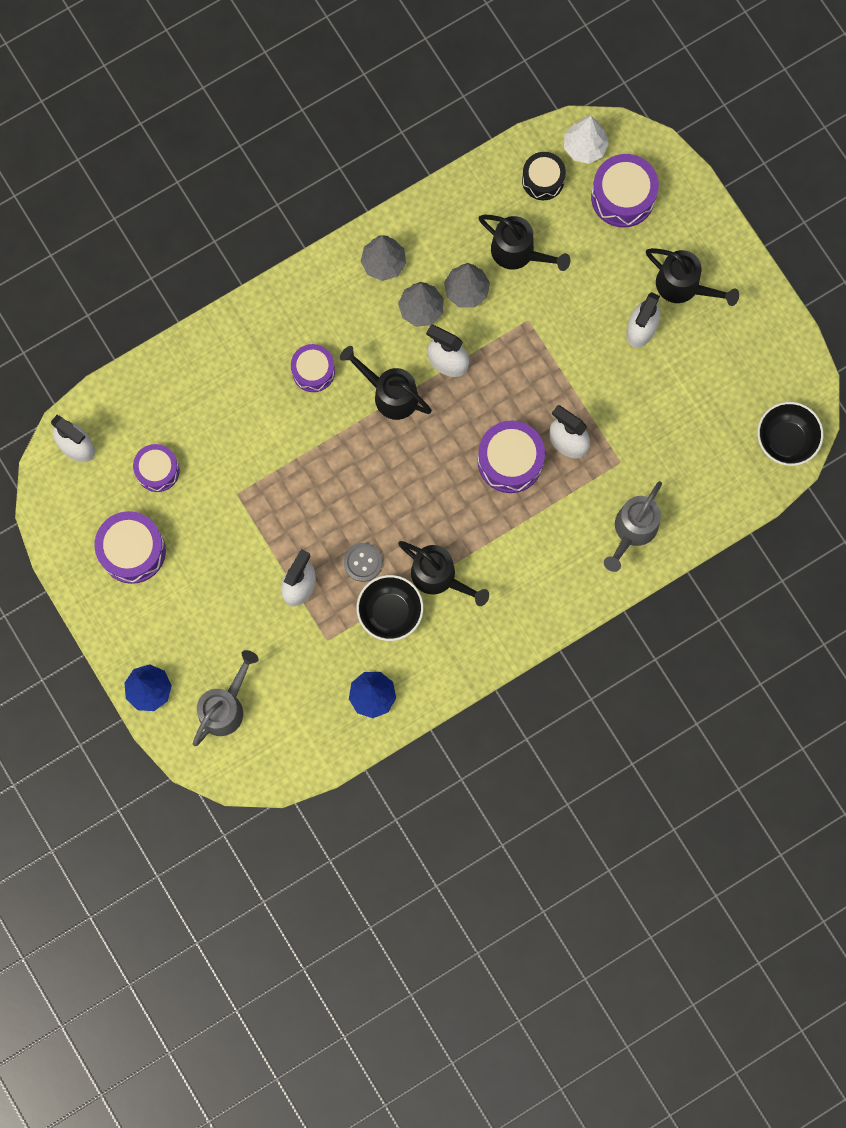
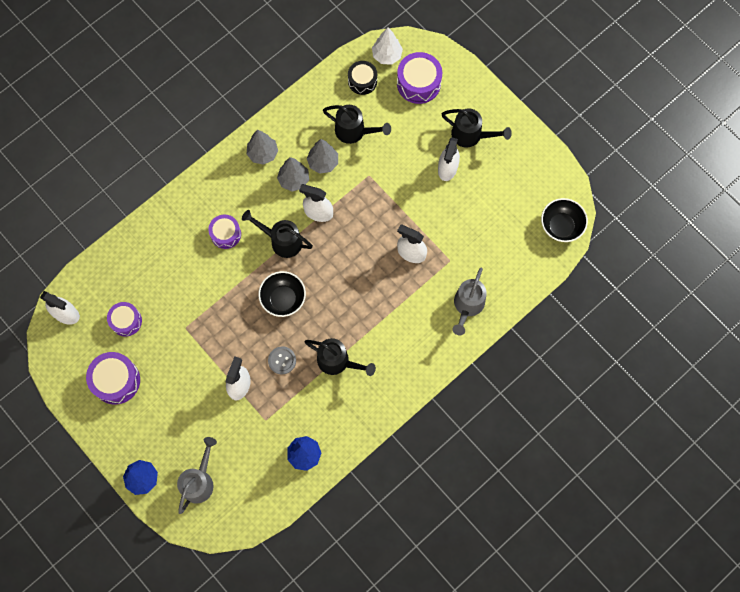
camera: 10 degrees left, 5 degrees down
black bowl [357,575,423,641] -> black bowl moved to [258,271,306,317]
purple drum [478,420,545,493] -> none

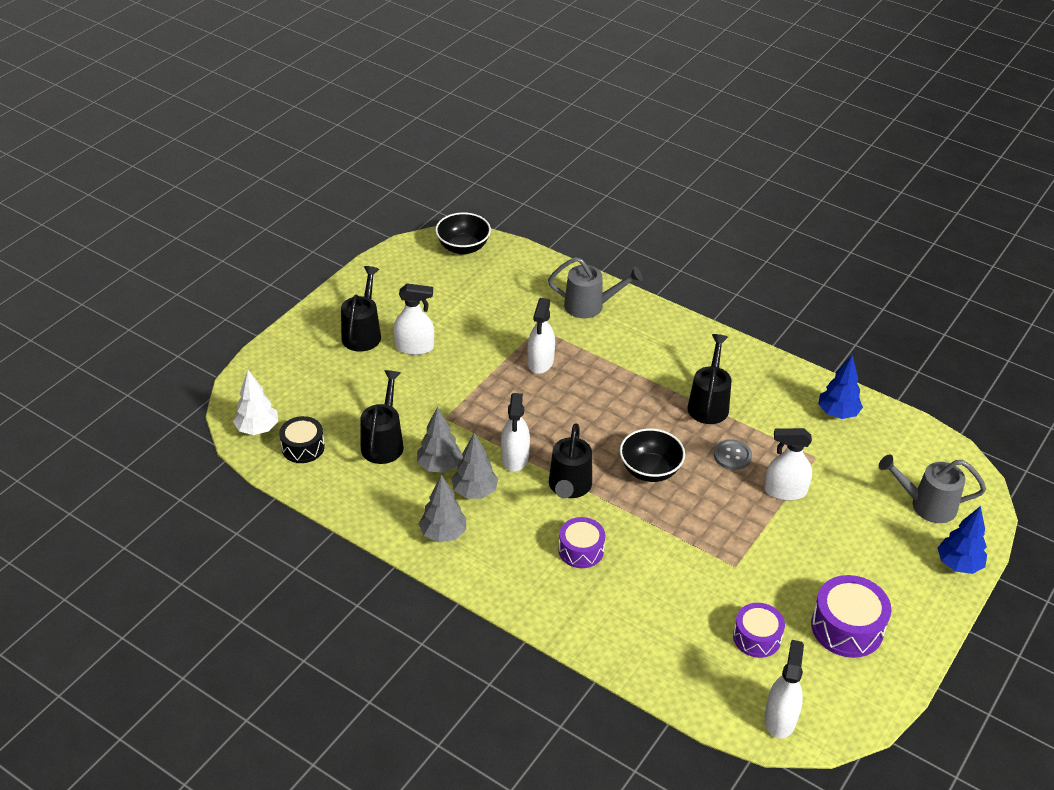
camera: 105 degrees left, 30 degrees down
purple drum [397,52,442,104] -> none

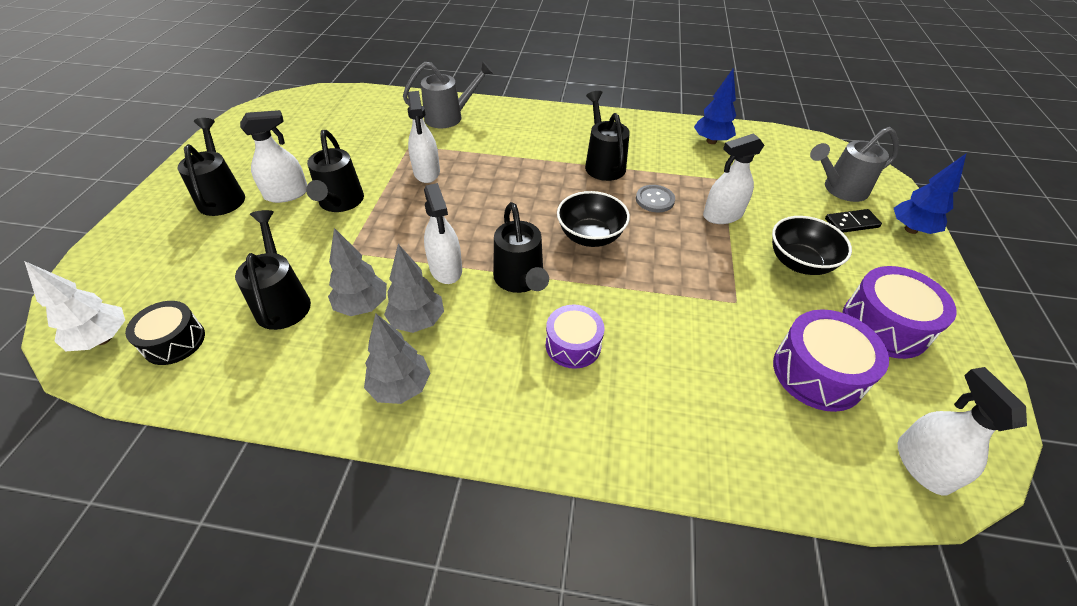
camera: 25 degrees left, 5 degrees up
black bowl [435,212,491,255] -> black bowl moved to [772,216,852,275]
purple drum [733,603,785,658] -> purple drum [773,309,889,412], size x1.51
none -> black watering can [306,130,364,212]
none -> black domino [825,209,882,233]

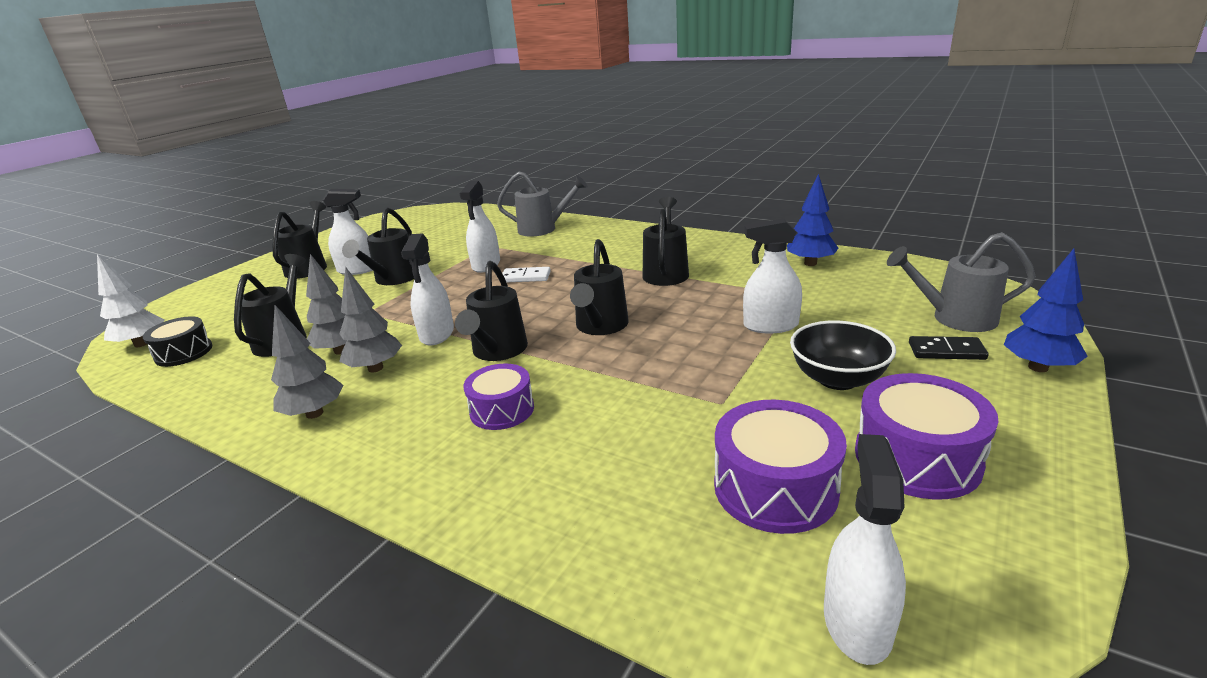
camera: 25 degrees right, 20 degrees down
black bowl [557,191,630,247] -> black watering can [570,239,629,335]
grey button [636,185,675,213] -> none
none -> white domino [502,267,551,282]

